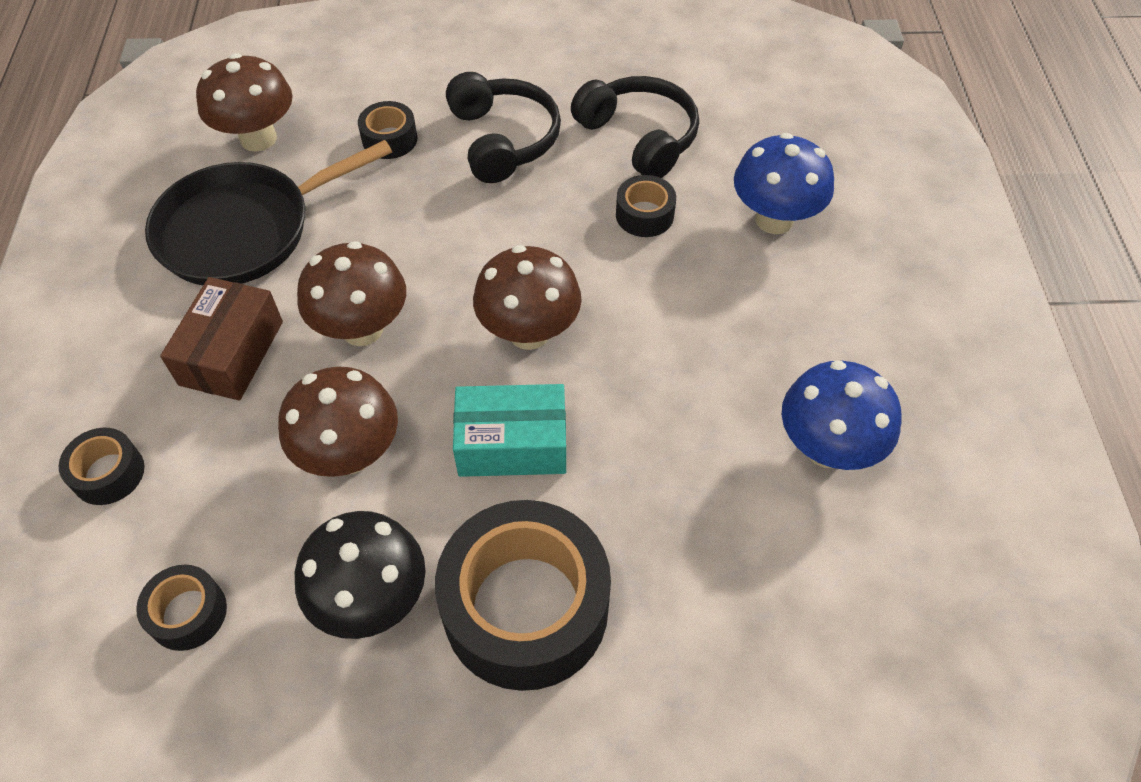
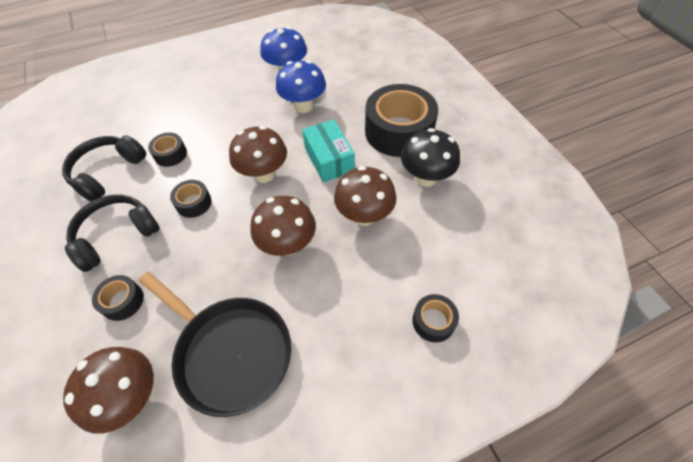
camera: 110 degrees left, 0 degrees up
black tape [136,565,227,651] -> black tape moved to [170,180,212,218]
brown box [160,277,283,400] -> none
blue mushroom [734,133,834,234] -> blue mushroom moved to [276,60,326,113]

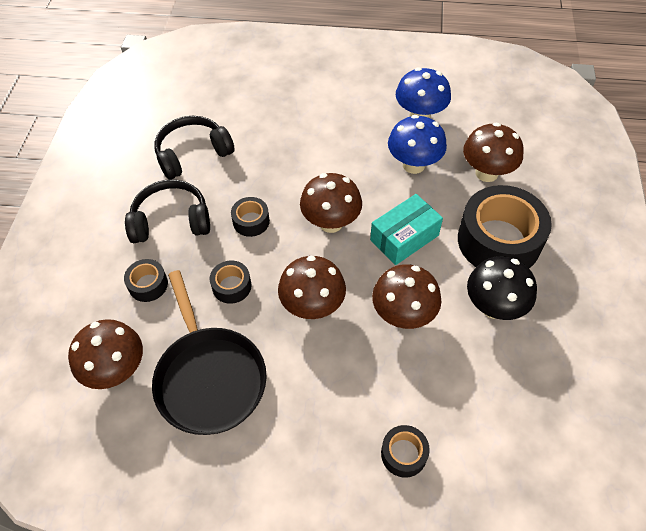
camera: 30 degrees right, 0 degrees up
black tape [148,133,187,167] -> black tape moved to [210,261,252,304]
turquoise box [302,120,355,182] -> turquoise box turned 45 degrees clockwise [370,194,443,265]
none -> brown mushroom [463,123,524,182]

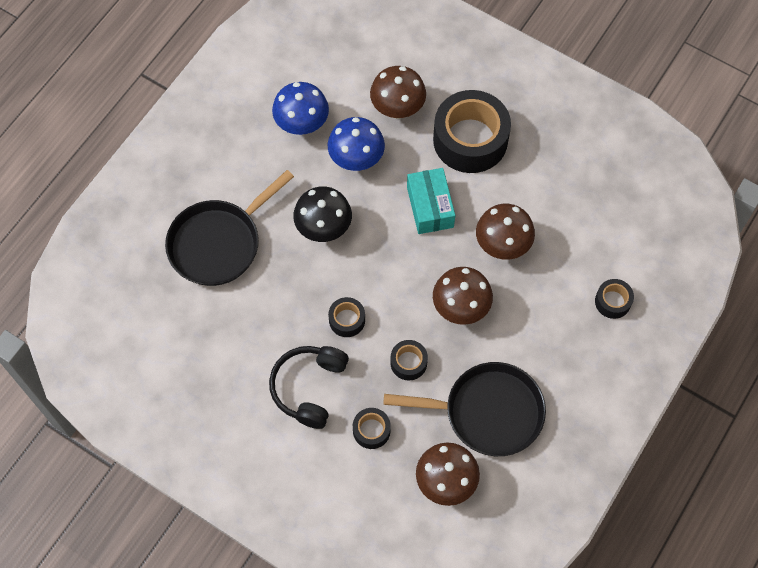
camera: 65 degrees left, 10 degrees up
black headphones [155,116,235,180] -> none
brown mushroom [300,173,362,233] -> none
black mushroom [467,256,537,320] -> black mushroom moved to [293,186,352,242]
none -> black pan [165,170,294,286]

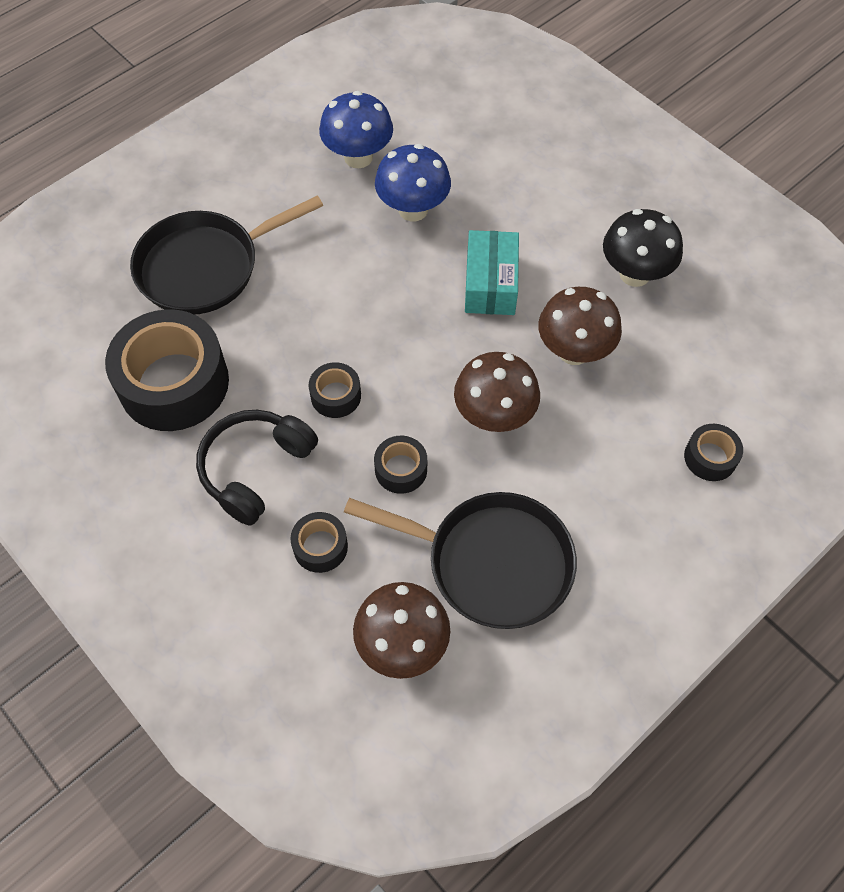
camera: 15 degrees right, 5 degrees down
black mushroom [293,186,352,242] -> black mushroom moved to [603,209,683,287]
brown mushroom [370,66,426,119] -> none
black tape [433,90,511,173] -> black tape moved to [105,309,229,431]

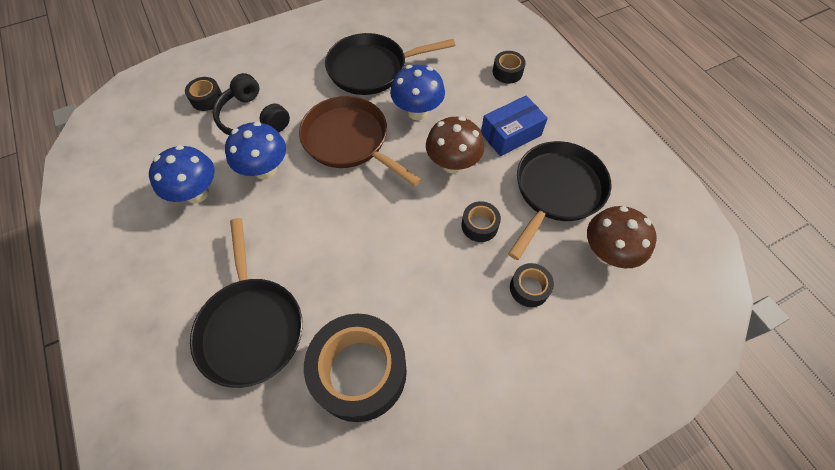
camera: 75 degrees left, 0 degrees up
black headphones [196,410,318,526] -> black headphones moved to [213,73,290,135]
black tape [309,362,361,418] -> black tape moved to [185,77,222,111]
turquoise box [465,230,519,315] -> brown pan [299,96,421,186]
brown mushroom [538,287,622,365] -> blue mushroom [390,65,445,120]
black mushroom [603,209,683,287] -> black pan [325,33,455,95]
none -> blue box [481,96,548,156]

